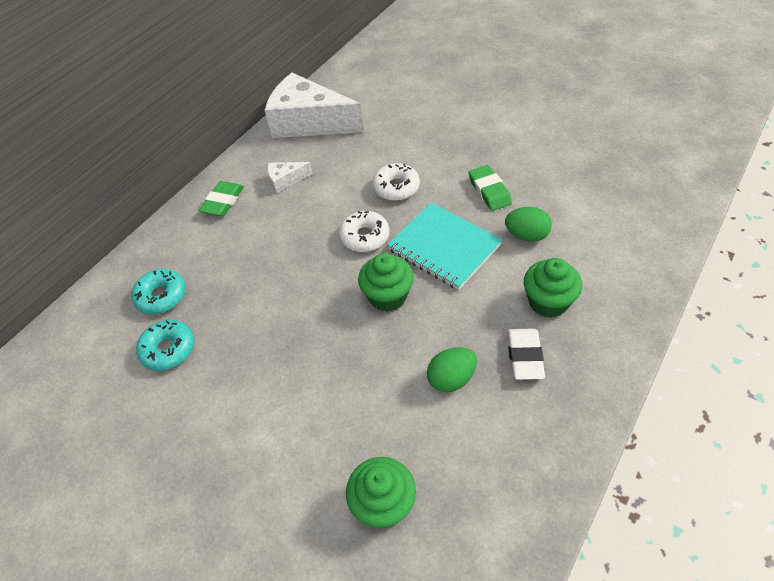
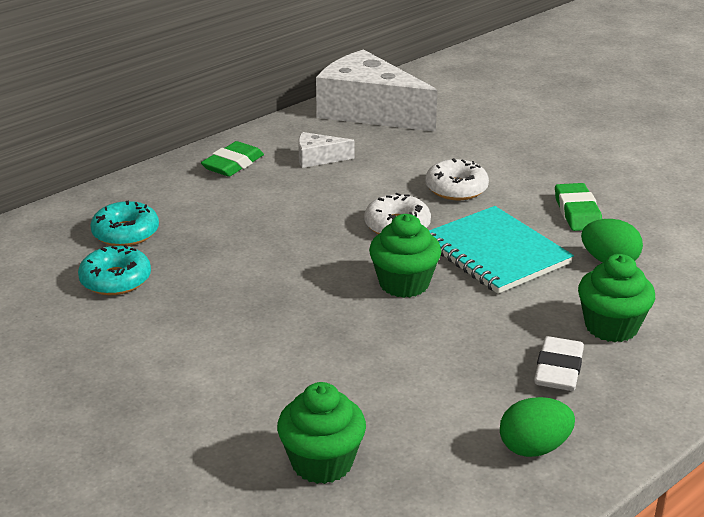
camera: 10 degrees right, 20 degrees down
green egg [427,347,477,392] -> green egg moved to [500,397,575,457]

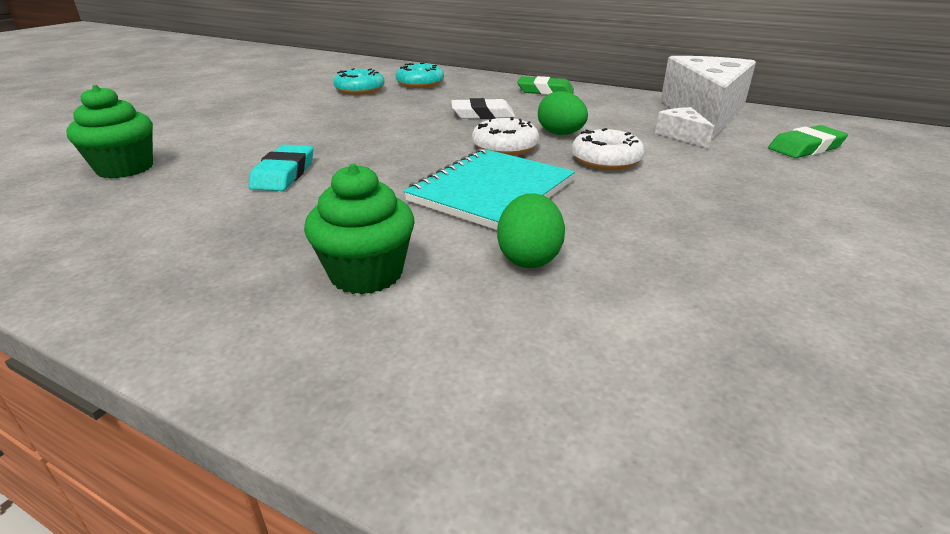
camera: 70 degrees right, 0 degrees up
white cheese [298,132,355,168] -> white cheese moved to [655,107,714,148]
green cupcake [369,214,441,298] -> none
green egg [500,397,575,457] -> green egg moved to [538,91,588,135]
white eraser [534,336,584,391] -> white eraser moved to [451,98,515,119]
green eraser [555,183,602,231] -> green eraser moved to [768,125,848,158]
none -> turquoise eraser [249,145,314,191]

